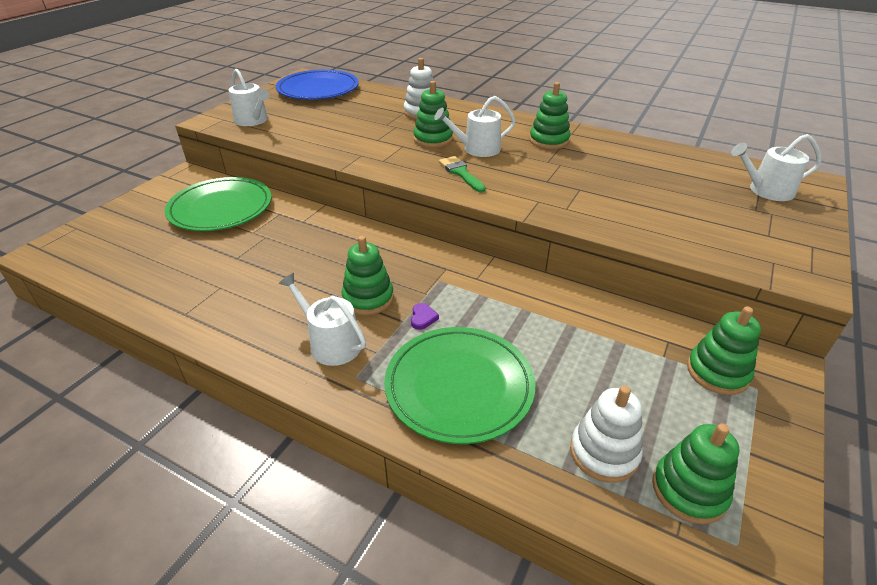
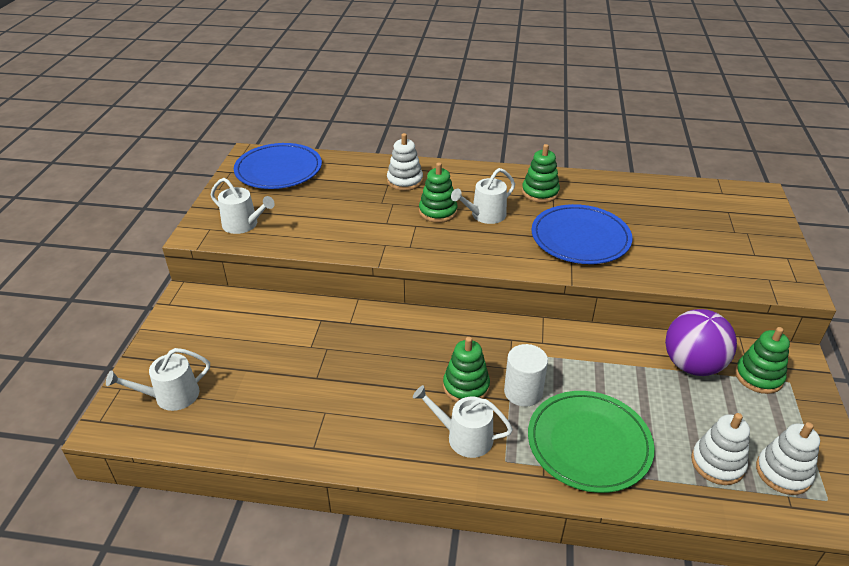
camera: 20 degrees left, 0 degrees up
green plate [165,177,272,231] -> none
purple heart [411,303,439,330] -> white cylinder [504,344,548,407]
green brush [439,156,486,192] -> none
green stacking toy [652,424,739,524] -> white stacking toy [756,422,820,495]
white watering can [731,134,821,201] -> white watering can moved to [106,348,210,411]
none -> blue plate [531,204,632,264]
none -> purple ball [665,309,737,376]

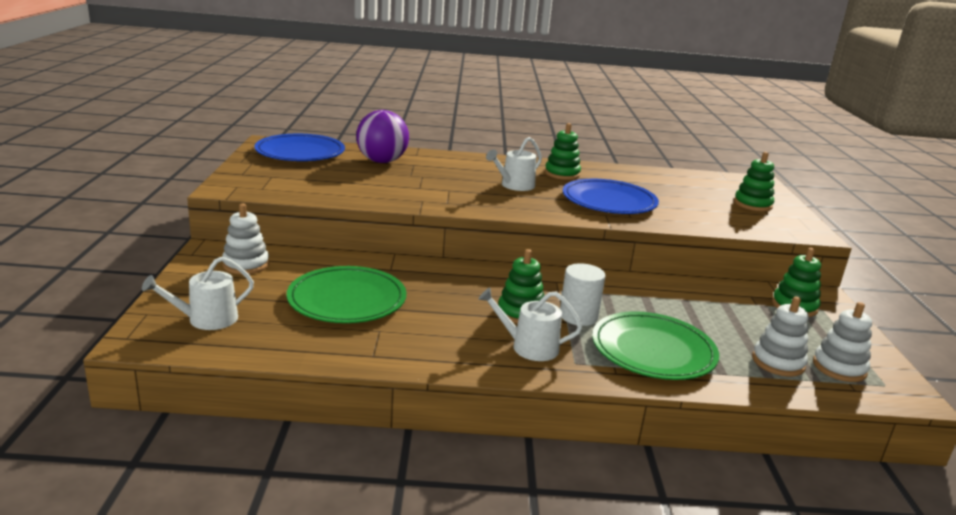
camera: 10 degrees left, 15 degrees down
white watering can [211,178,275,234] -> none
white stacking toy [387,133,423,191] -> white stacking toy moved to [222,204,269,275]
green stacking toy [419,162,457,223] -> green stacking toy moved to [734,152,774,211]
purple ball [665,309,737,376] -> purple ball moved to [356,110,409,163]
none -> green plate [287,266,407,323]

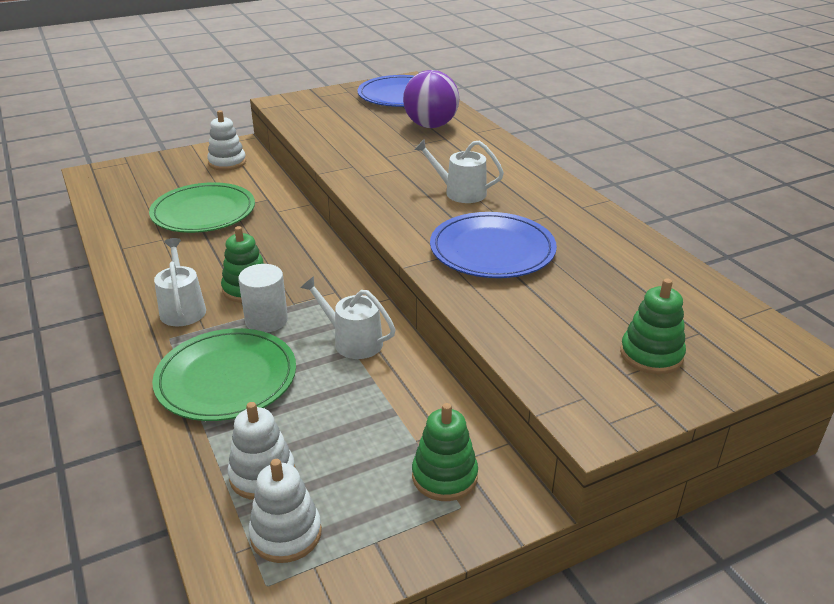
camera: 65 degrees right, 10 degrees up
white watering can [142,257,254,330] -> white watering can moved to [301,276,396,359]
green stacking toy [545,123,581,180] -> none

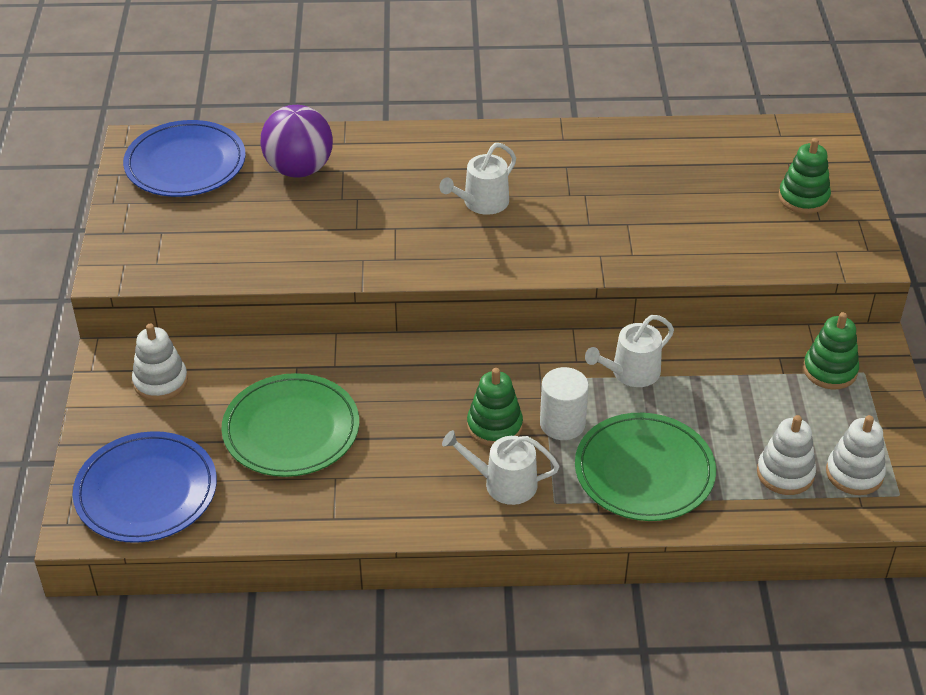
camera: 65 degrees left, 10 degrees up
blue plate [430,212,557,278] -> blue plate moved to [73,431,217,543]

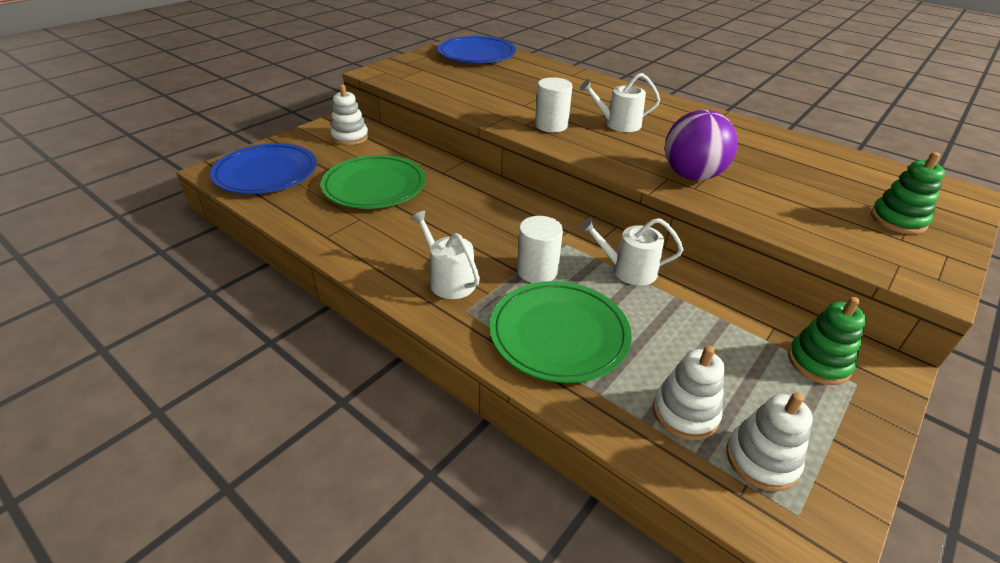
camera: 40 degrees right, 5 degrees down
purple ball [260,105,333,178] -> purple ball moved to [665,110,738,180]
green stacking toy [467,368,523,446] -> none
none -> white cylinder [535,77,572,132]

